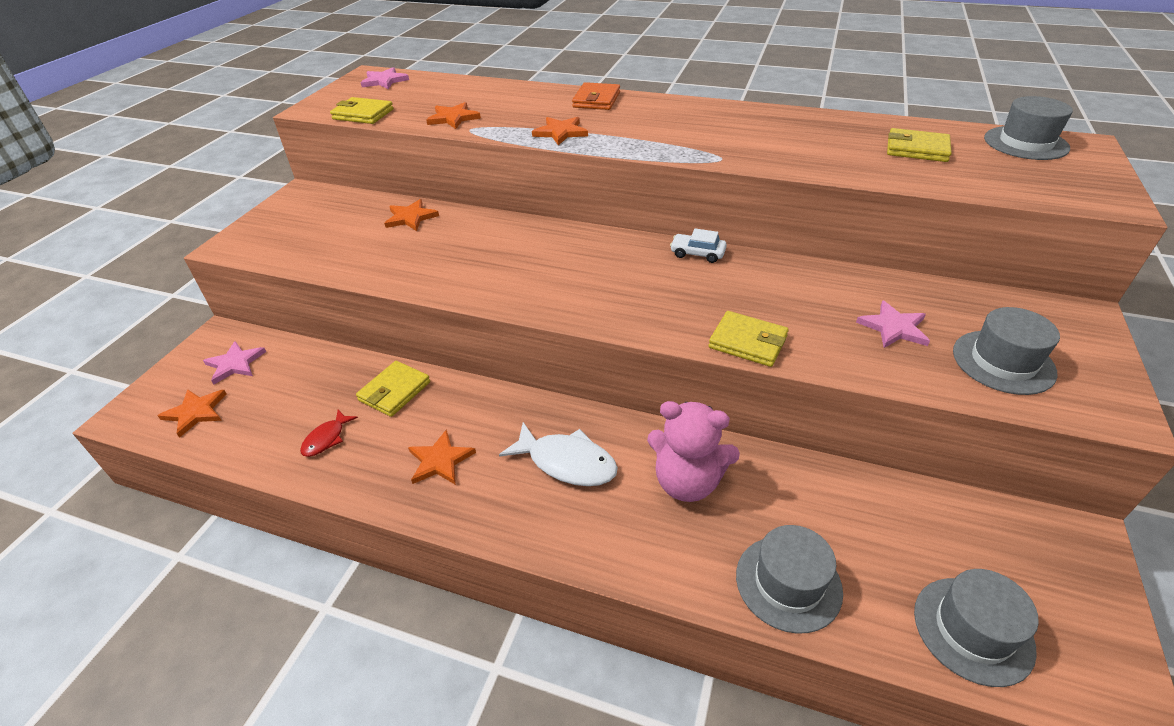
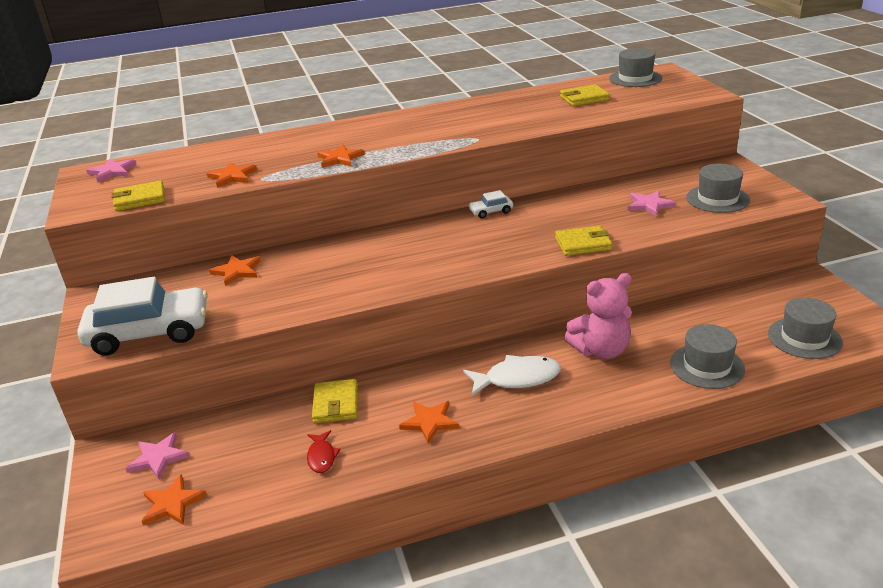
camera: 35 degrees left, 10 degrees down
orange wallet [572,82,620,110] -> none
none -> white car [78,277,208,355]

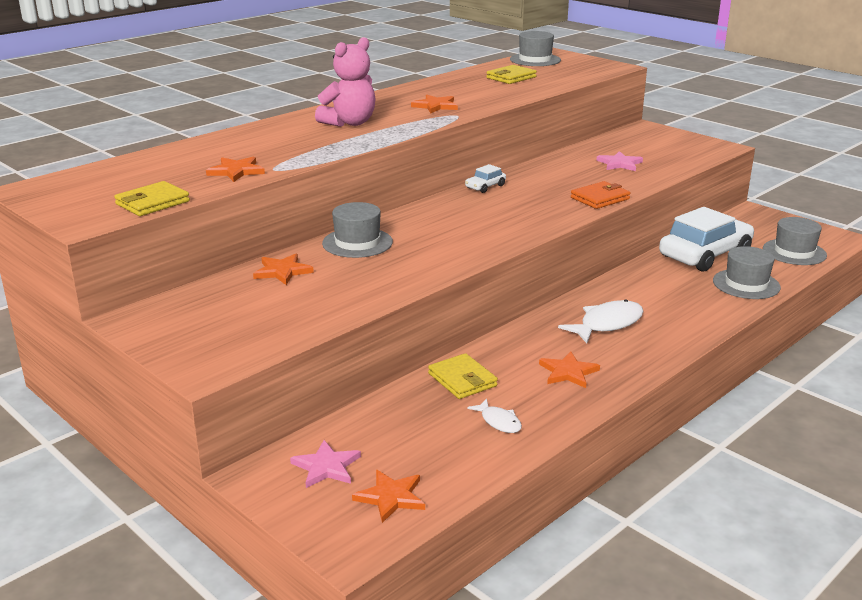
camera: 30 degrees left, 5 degrees down
white car [78,277,208,355] -> white car moved to [659,207,754,271]
pink star [86,159,137,182] -> none
red fish [307,430,341,473] -> white fish [467,399,522,433]
orange star [317,144,365,168] -> orange star moved to [411,95,458,113]
yellow wallet [555,225,612,256] -> orange wallet [571,181,631,209]
pink teddy bear [564,273,632,359] -> pink teddy bear moved to [315,37,375,127]
grey hat [686,164,750,213] -> grey hat moved to [322,202,393,258]

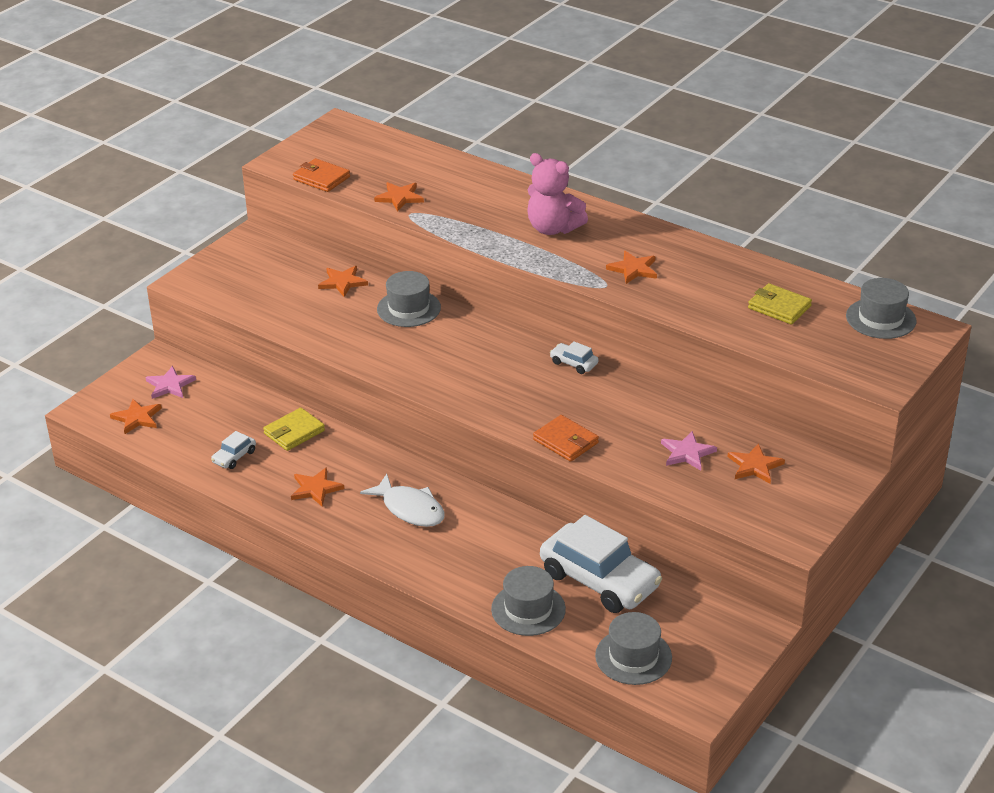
camera: 80 degrees right, 10 degrees up
yellow wallet [114,181,190,216] -> orange wallet [293,158,350,192]
white fish [467,399,522,433] -> white car [211,431,256,469]
none -> orange star [728,443,785,484]

